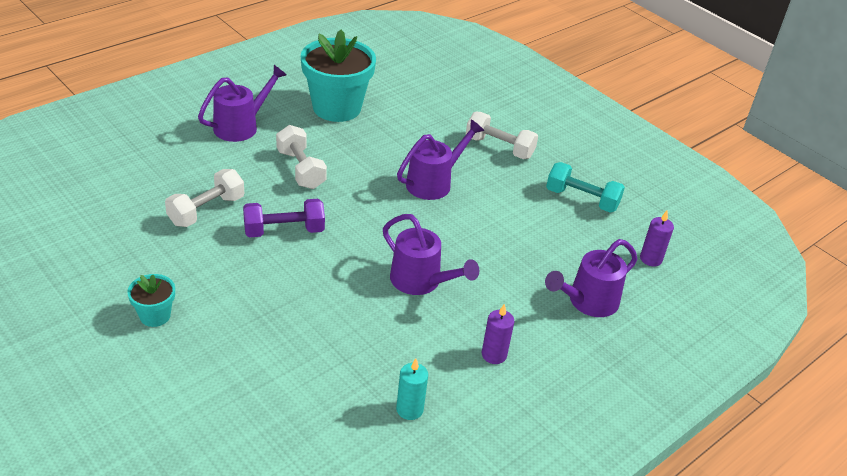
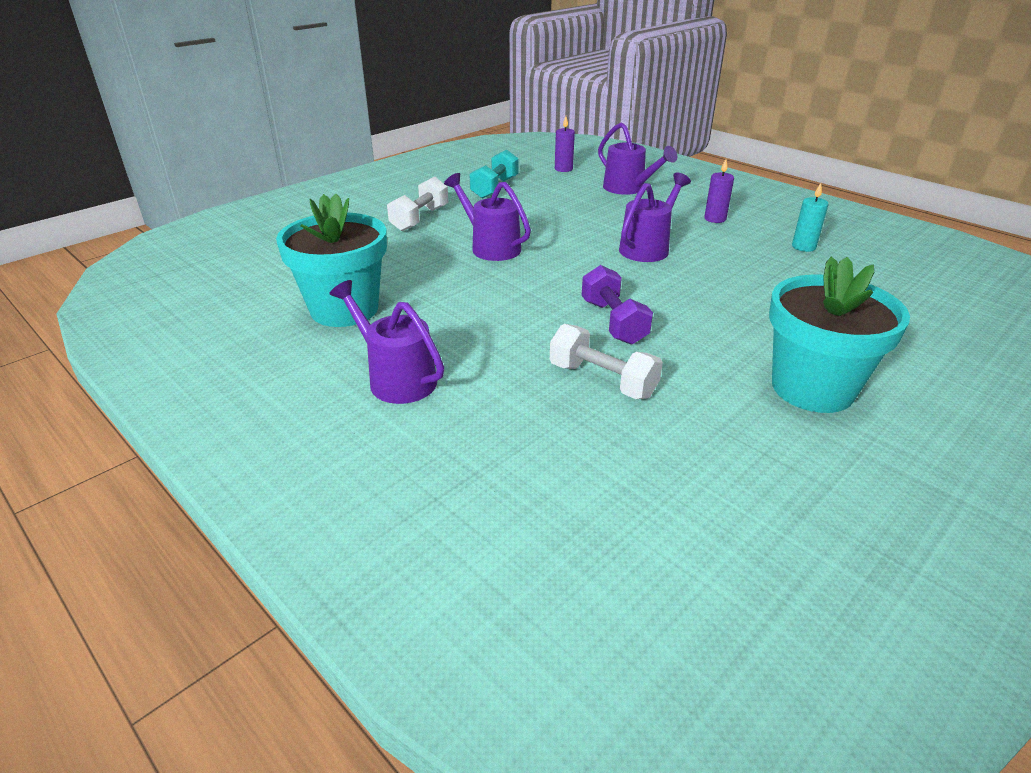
camera: 90 degrees left, 5 degrees down
turquoise flower pot [127,274,175,327] -> turquoise flower pot [769,257,910,413], size x2.11
white dumbbell [276,125,327,189] -> none

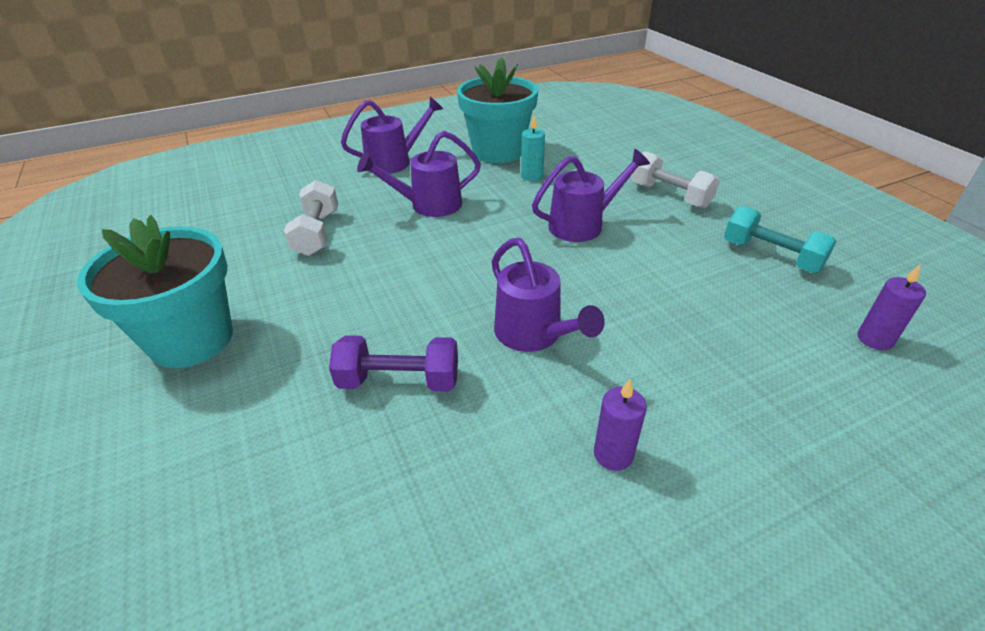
camera: 110 degrees right, 5 degrees up
white dumbbell [550,324,663,399] -> white dumbbell turned 60 degrees counterclockwise [284,180,338,256]
purple dumbbell [582,265,653,345] -> purple dumbbell moved to [329,335,458,391]
purple watering can [598,122,677,195] -> purple watering can moved to [357,131,481,217]
turquoise candle [792,183,829,252] -> turquoise candle moved to [521,115,545,181]

